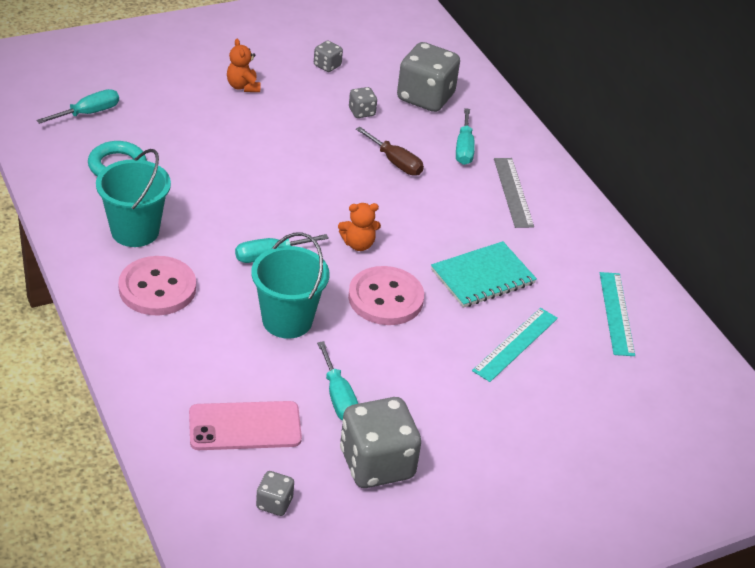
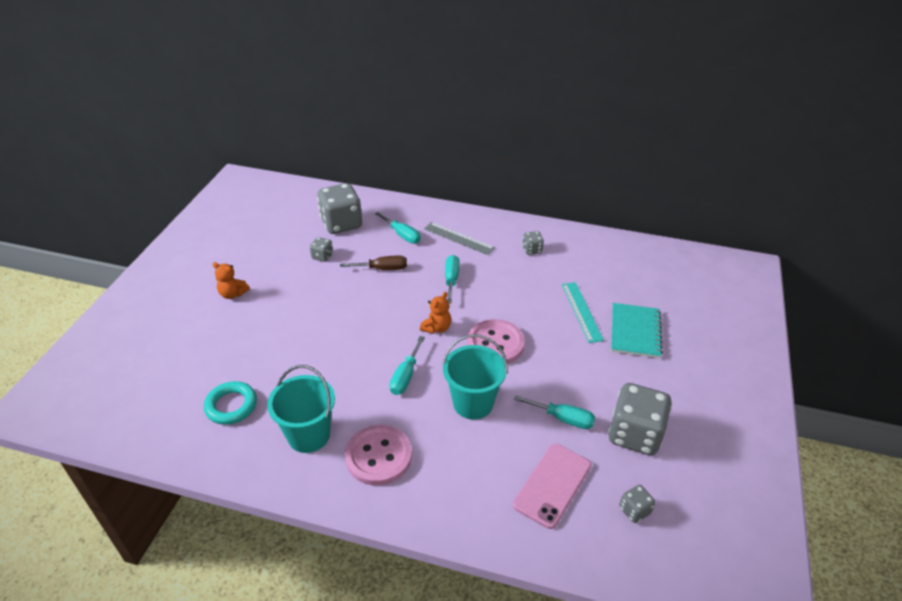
camera: 45 degrees left, 0 degrees up
turquoise screwdriver [36,89,119,124] -> turquoise screwdriver moved to [445,255,460,304]
grey dice [314,41,343,72] -> grey dice moved to [522,231,544,255]
turquoise notebook [431,241,537,308] -> turquoise notebook moved to [611,303,663,358]
turquoise ruler [600,272,635,356] -> none

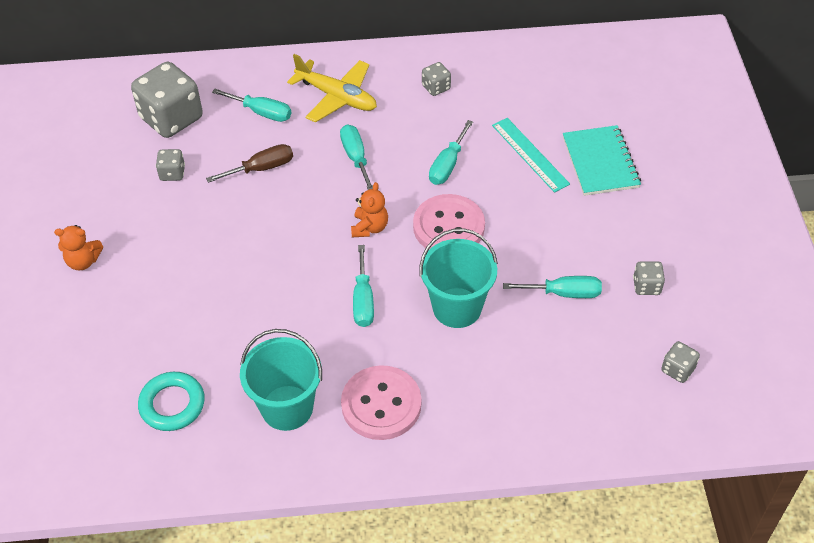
camera: 20 degrees left, 10 degrees up
grey ruler [424,222,495,255] -> yellow plane [287,54,377,123]
pink phone [513,444,591,529] -> none
grey dice [608,383,672,455] -> grey dice [633,261,665,295], size x0.46
none -> turquoise screwdriver [429,120,473,185]

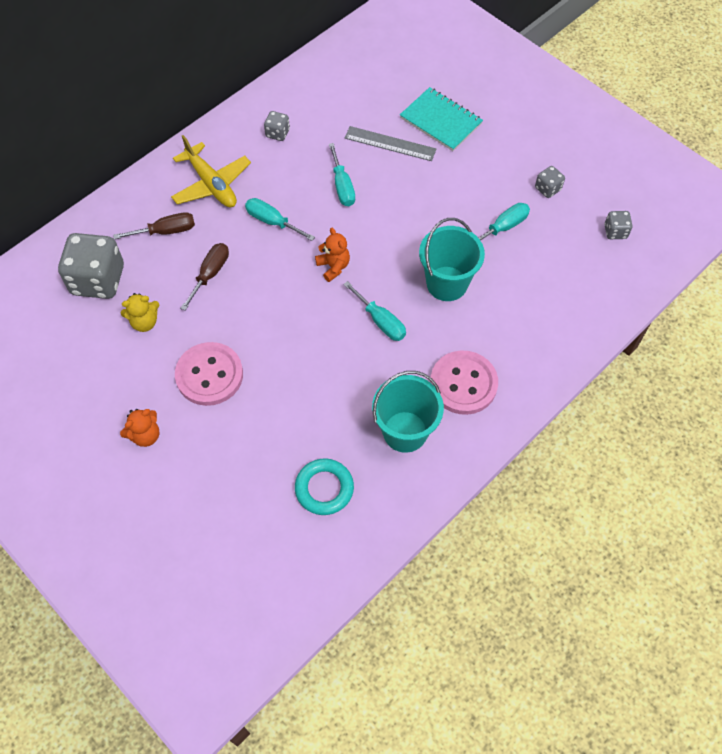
camera: 40 degrees left, 10 degrees up
grey dice [156,149,185,181] -> yellow teddy bear [121,293,159,332]
turquoise screwdriver [212,89,291,122] -> brown screwdriver [113,212,195,239]
yellow plane [287,54,377,123] -> yellow plane turned 60 degrees clockwise [171,135,251,207]
pink button [413,194,485,248] -> pink button moved to [175,342,243,406]
turquoise ruler [492,118,570,193] -> grey ruler [345,126,436,161]

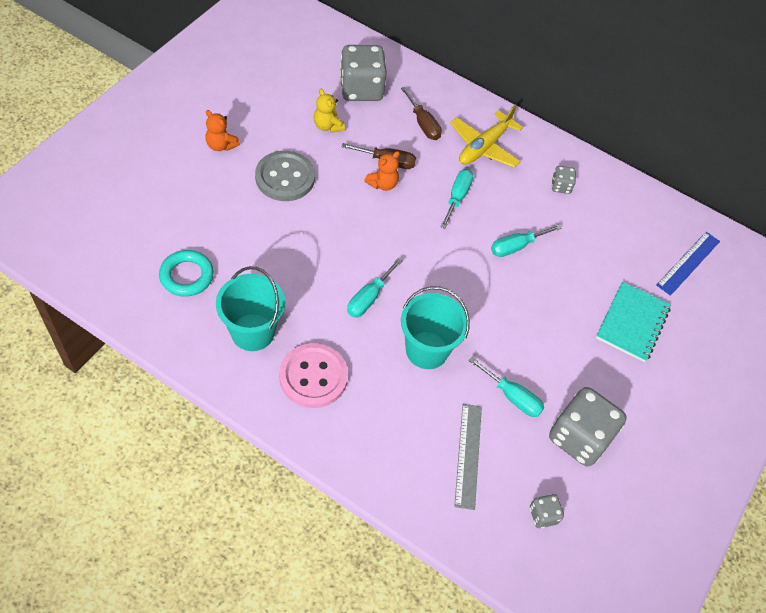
camera: 70 degrees right, 5 degrees down
pink button [175,342,243,406] -> grey button [255,150,315,201]
orange teddy bear [315,228,350,282] -> orange teddy bear moved to [364,151,400,191]
grey ruler [345,126,436,161] -> grey ruler moved to [454,404,482,510]
grey dice [535,166,565,198] -> grey dice [549,387,627,466], size x2.16
none -> blue ruler [656,232,720,296]

